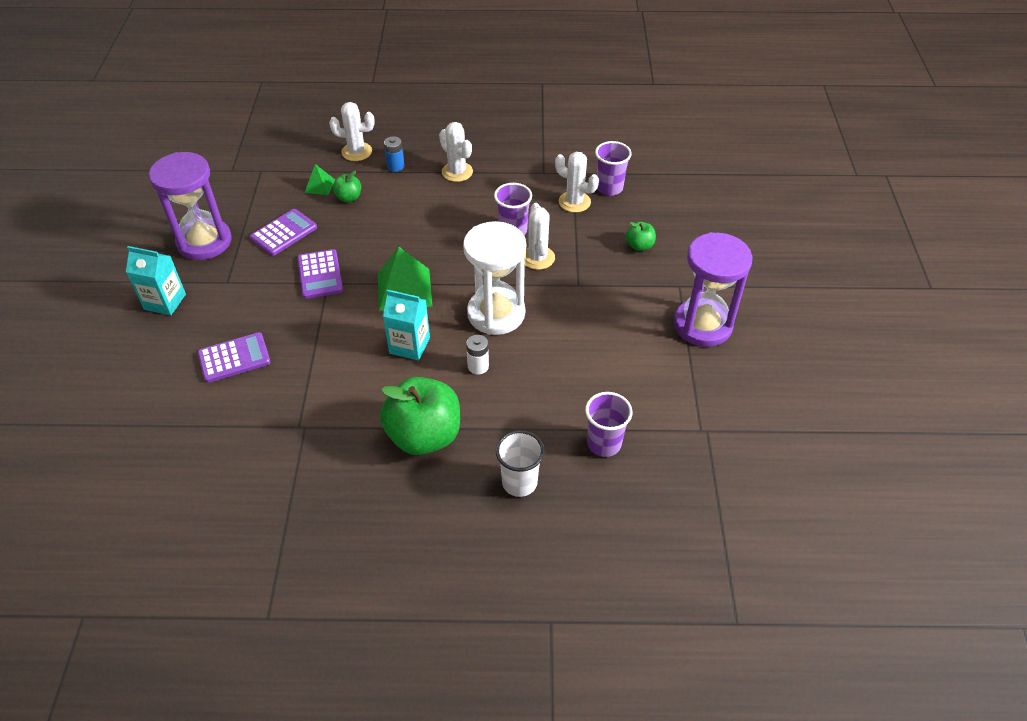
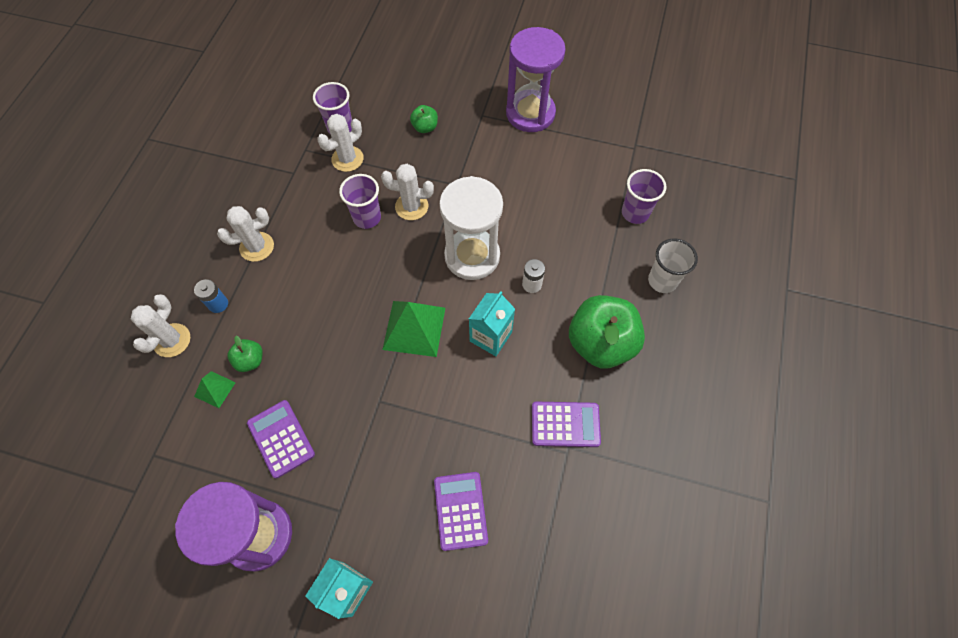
camera: 75 degrees left, 15 degrees up
purple calculator [297,249,343,299] -> purple calculator moved to [532,402,601,447]

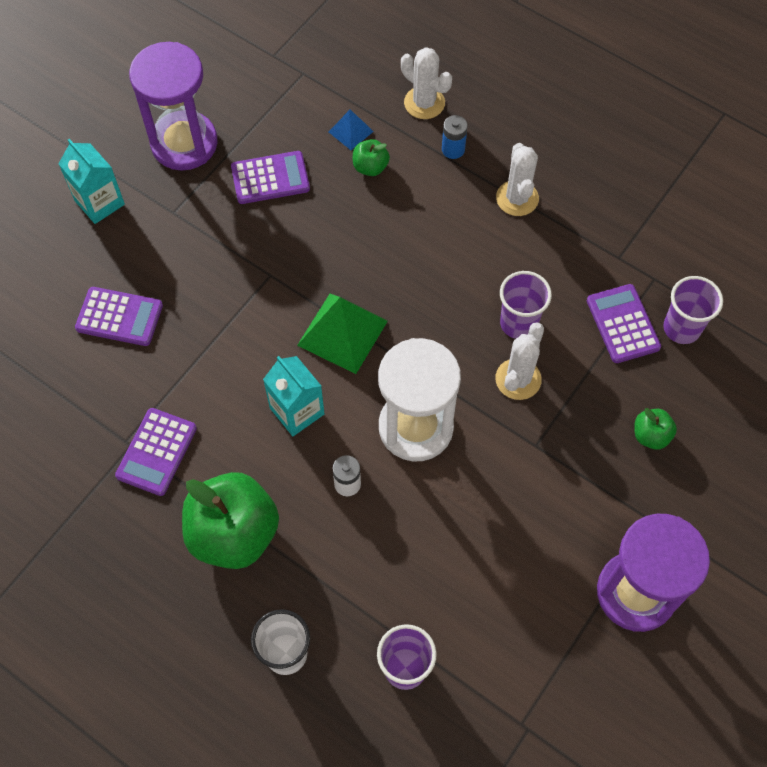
camera: 110 degrees right, 0 degrees up
green pyramid [194,371,236,408] -> blue pyramid [329,110,374,150]
white cactus [317,114,364,172] -> purple calculator [587,284,661,363]

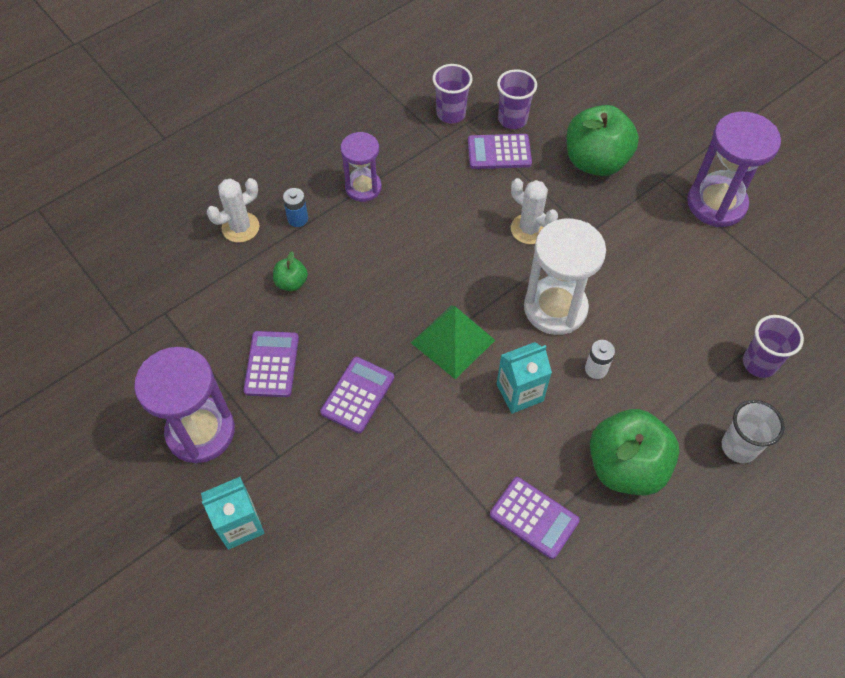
camera: 75 degrees left, 5 degrees down
purple calculator [75,287,163,346] -> purple calculator moved to [320,357,394,433]
blue pyramid [329,110,374,150] -> none
white cactus [496,143,539,216] -> purple hourglass [340,132,382,202]
purple cup [500,271,552,339] -> purple cup moved to [432,64,473,124]
green apple [635,408,677,450] -> green apple [567,105,639,176], size x2.20

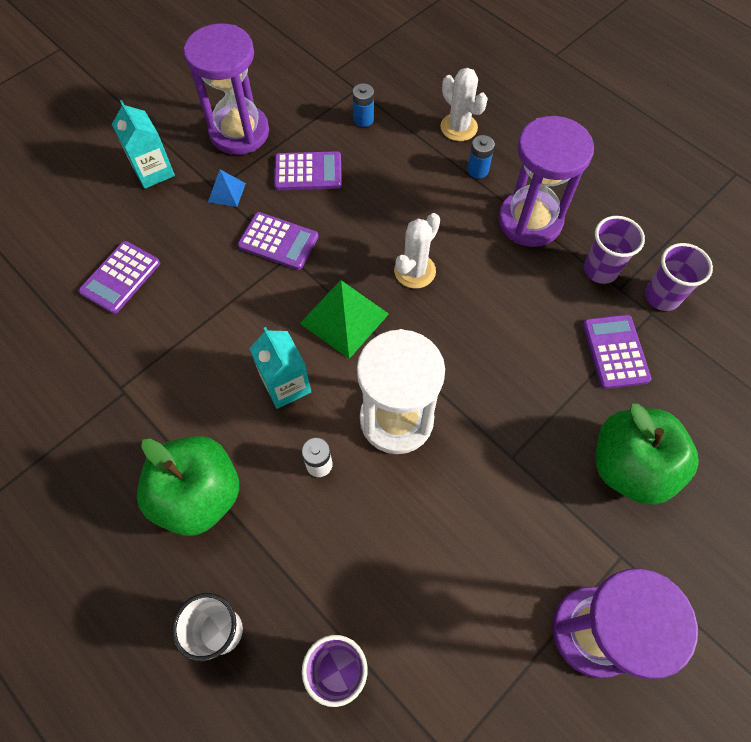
camera: 85 degrees right, 5 degrees up
green apple [273,251,308,291] -> none
purple hourglass [340,132,382,202] -> purple hourglass [499,116,594,247], size x1.61
purple calculator [490,477,580,559] -> purple calculator moved to [79,241,160,314]
purple cup [497,69,537,129] -> purple cup moved to [584,216,645,284]
white cactus [511,178,558,244] -> white cactus moved to [394,213,440,288]
none -> blue pyramid [208,170,246,207]
none -> blue battery [352,83,374,127]

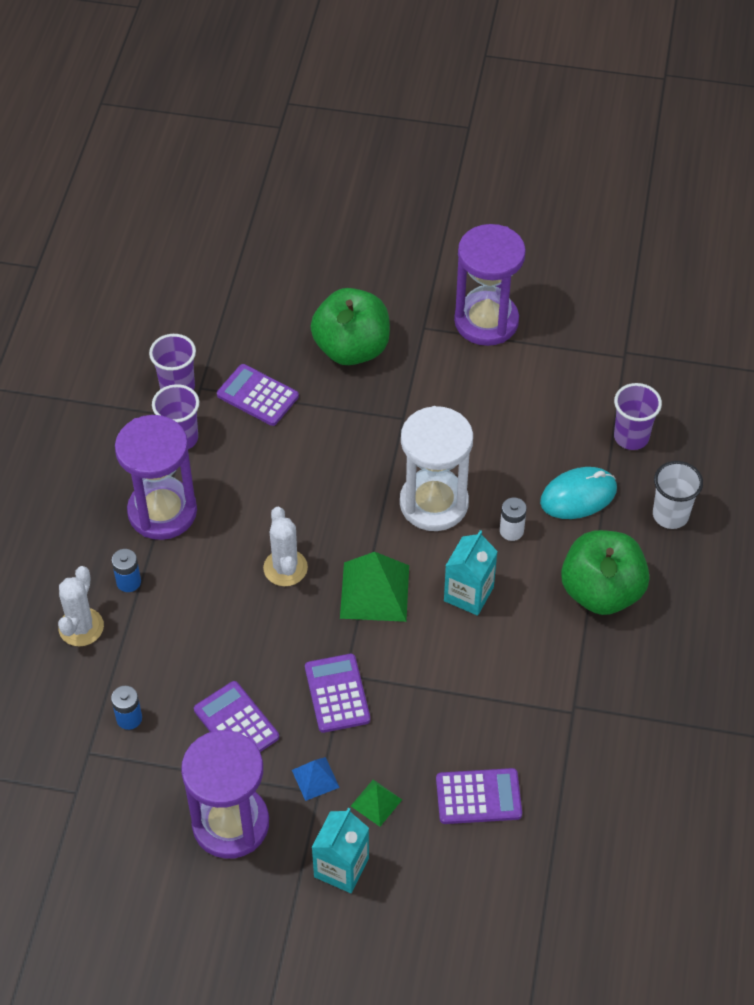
camera: 125 degrees left, 10 degrees down
white cactus [394,213,440,288] -> white cactus turned 75 degrees clockwise [263,507,308,586]
purple calculator [583,315,651,389] -> purple calculator turned 75 degrees clockwise [217,364,299,426]
none -> green pyramid [351,780,402,827]
none -> turquoise mouse [540,467,617,519]

